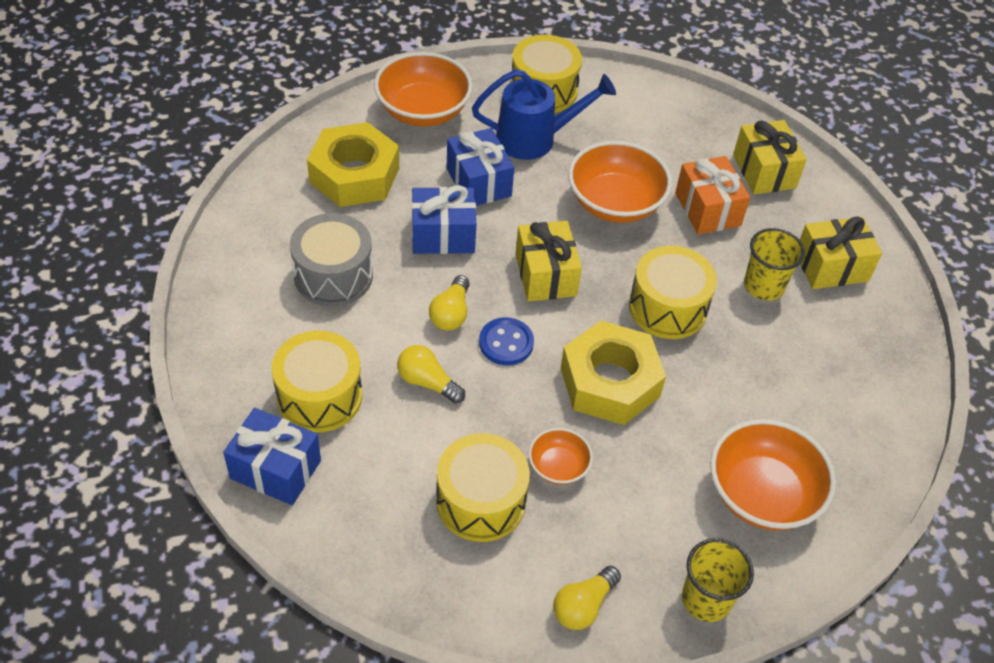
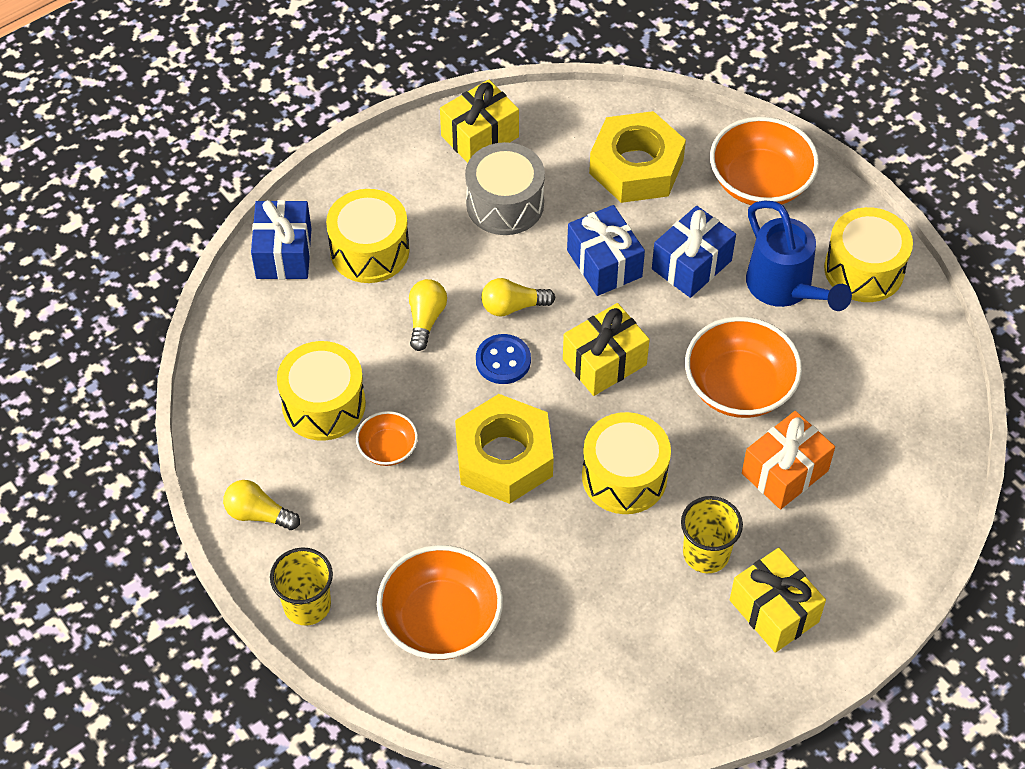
camera: 70 degrees right, 5 degrees up
yellow gift [733,120,807,195] -> yellow gift moved to [440,80,519,163]

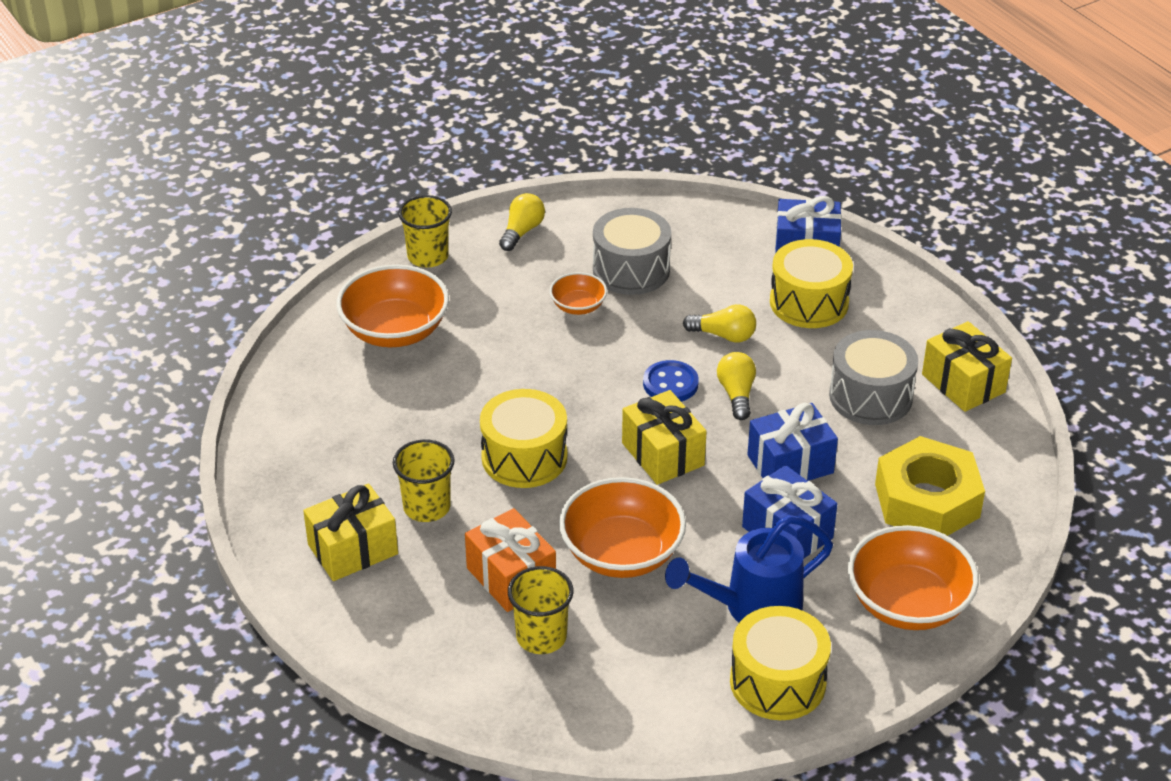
camera: 95 degrees right, 15 degrees down
yellow drum [277,341,366,441] -> grey drum [593,208,671,295]
yellow nut [455,394,554,504] -> none
none -> yellow cup [508,566,574,654]

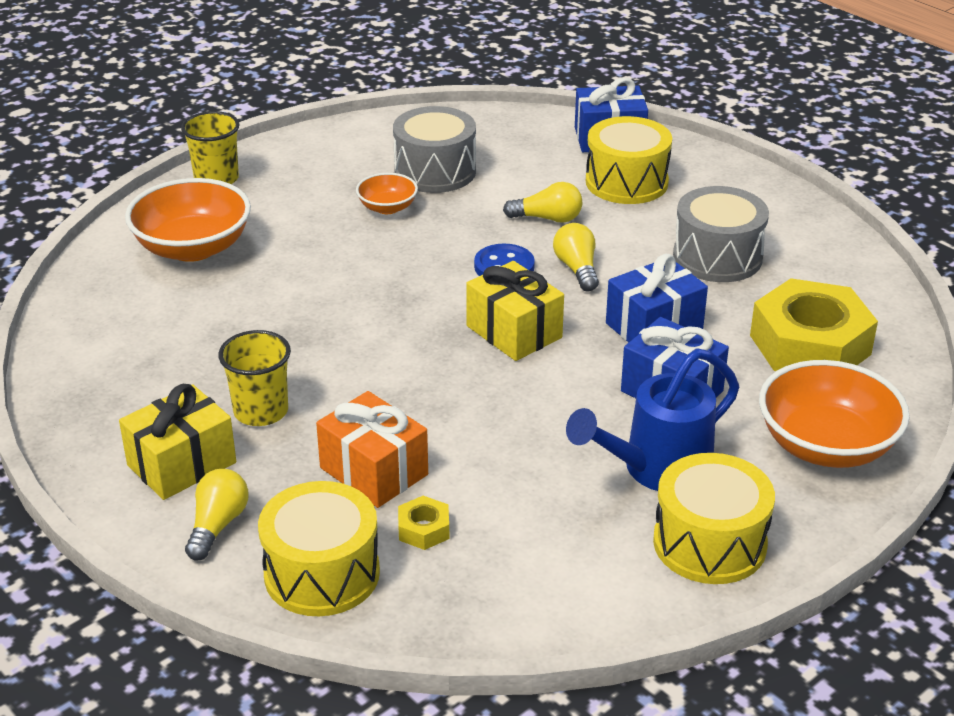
camera: 10 degrees left, 5 degrees down
yellow drum [480,389,567,488] -> yellow drum moved to [258,481,380,616]
yellow light bulb [499,193,545,251] -> yellow light bulb moved to [185,469,249,561]
yellow cup [508,566,574,654] -> yellow nut [398,496,449,550]
orange bowl [559,477,686,578] -> none
yellow gift [922,321,1012,412] -> none

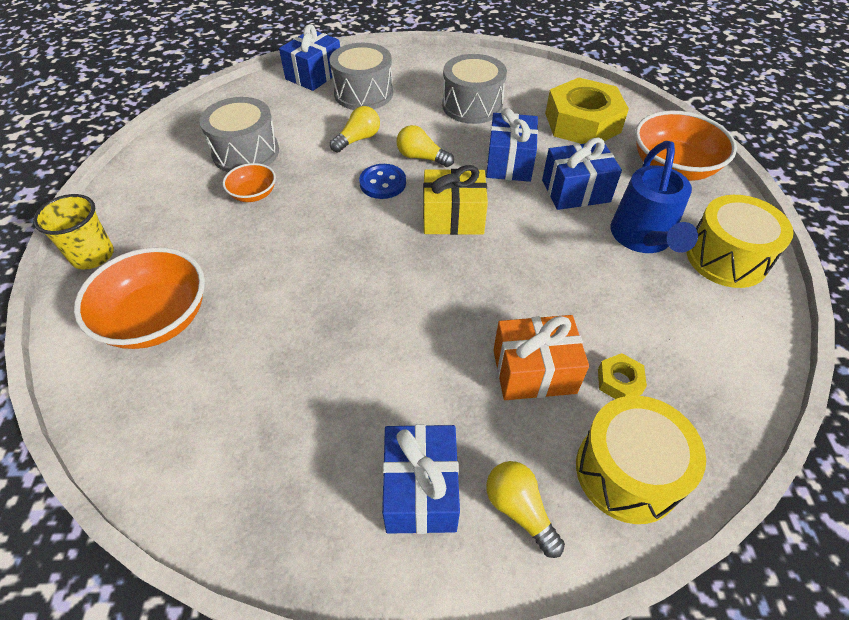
camera: 50 degrees left, 15 degrees up
yellow gift [119,384,236,500] -> blue gift [382,424,460,534]
yellow cup [218,330,291,426] -> none
yellow drum [586,116,672,204] -> grey drum [330,43,393,110]

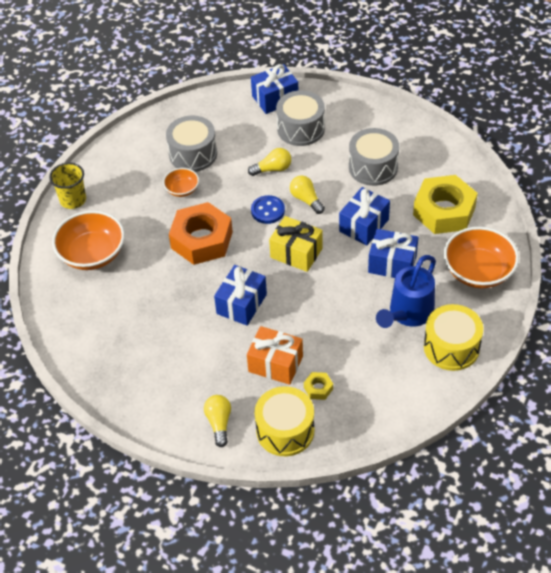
camera: 30 degrees right, 0 degrees up
blue gift [382,424,460,534] -> blue gift moved to [214,265,267,326]
none -> orange nut [169,202,233,265]

